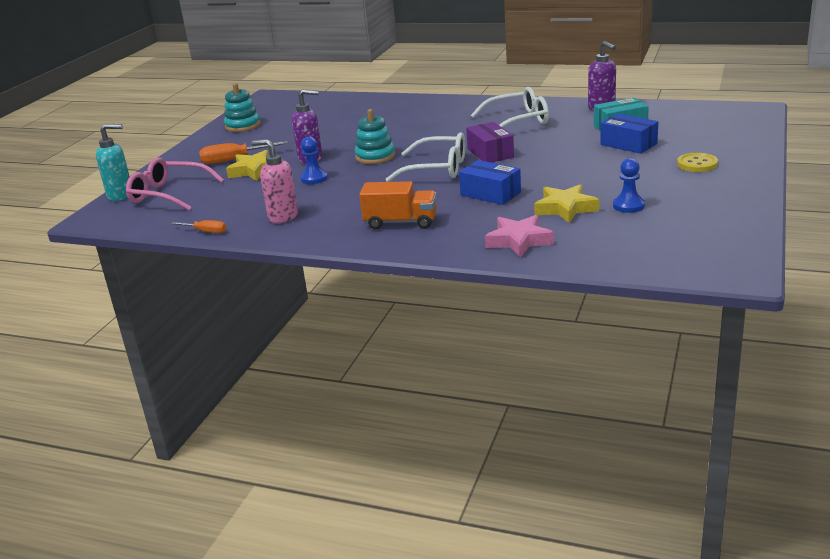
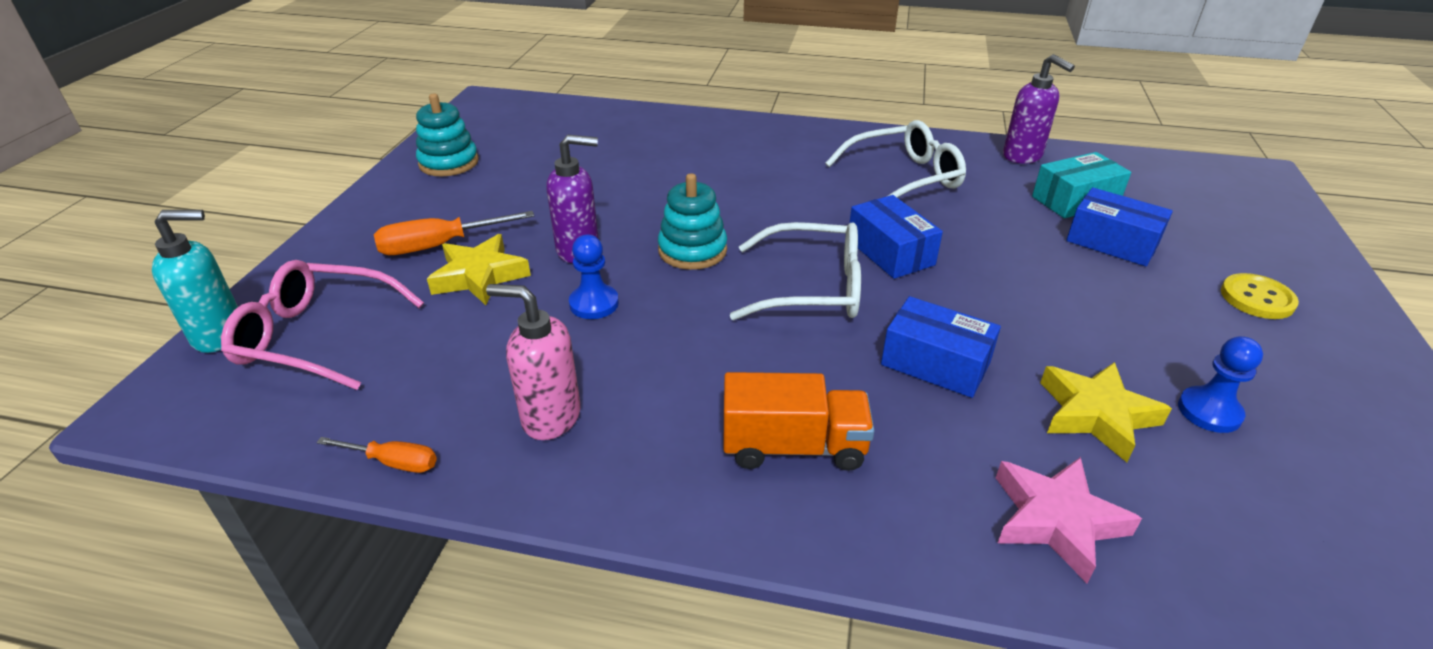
camera: 10 degrees left, 10 degrees up
purple box [466,122,514,163] -> blue box [850,195,943,279]

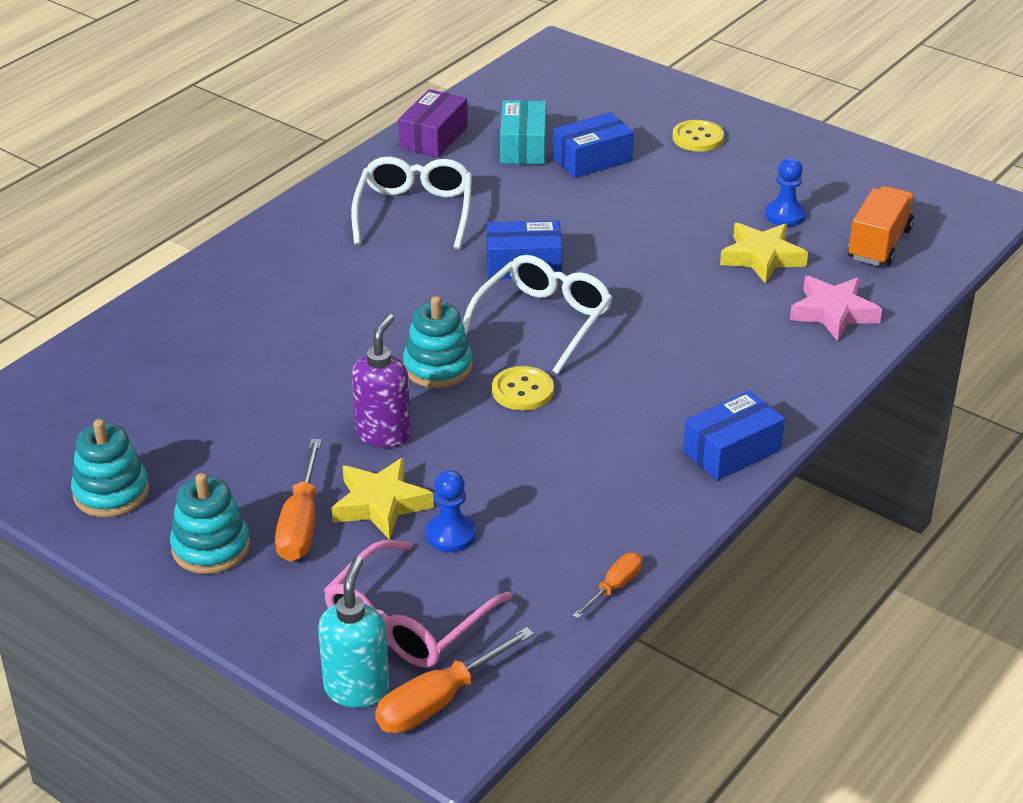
camera: 65 degrees left, 0 degrees up
pink soap dispenser [486,284,581,440] -> none
blue pawn [569,235,619,319] -> blue pawn moved to [426,470,476,552]
orange truck [723,372,875,471] -> orange truck moved to [848,186,915,266]
blue box [881,296,1001,398] -> blue box moved to [683,390,785,481]
purple soap dispenser [1003,54,1075,164] -> purple box [398,89,468,158]
none -> turquoise stacking toy [170,473,250,574]
none -> orange screwdriver [375,627,534,733]
none -> yellow button [492,366,554,411]

